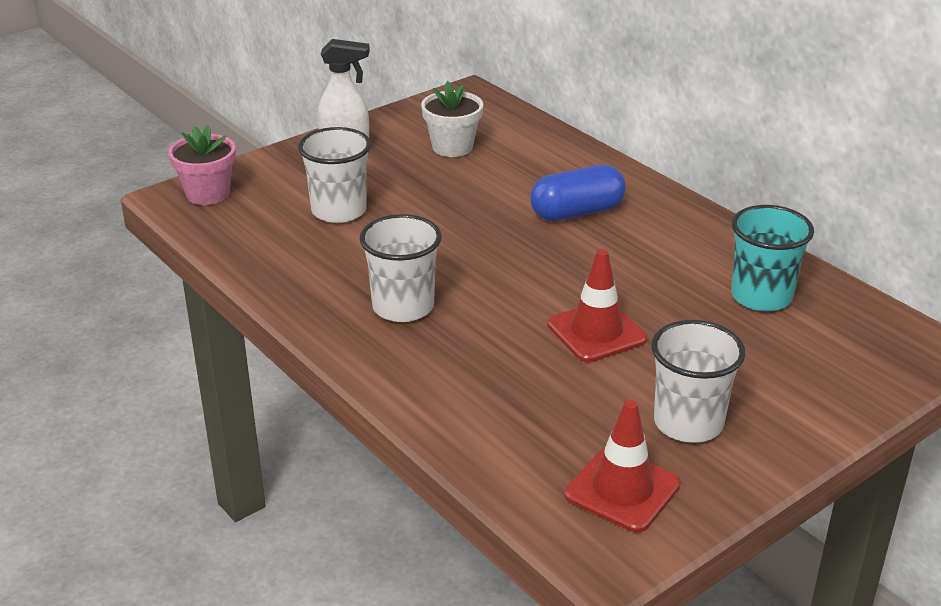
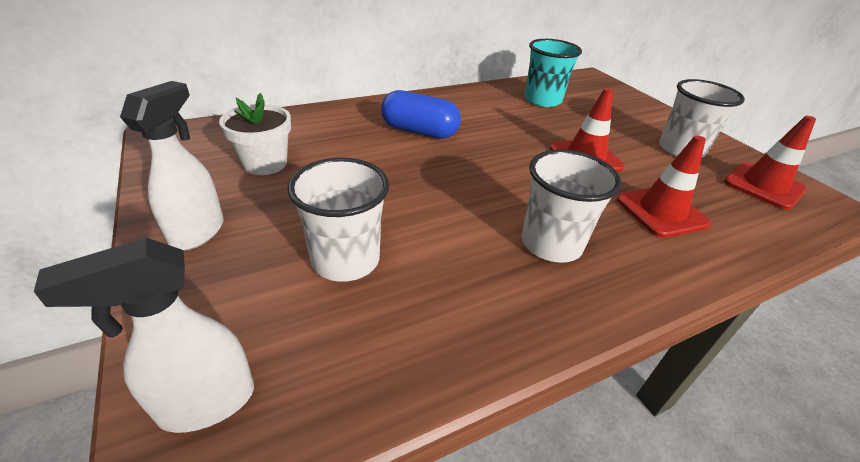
camera: 80 degrees left, 5 degrees up
pink flower pot [168,125,236,205] -> white spray bottle [34,238,254,433]
blue capsule [530,165,626,221] -> blue capsule turned 60 degrees counterclockwise [381,90,461,139]
none -> red traffic cone [617,135,711,238]

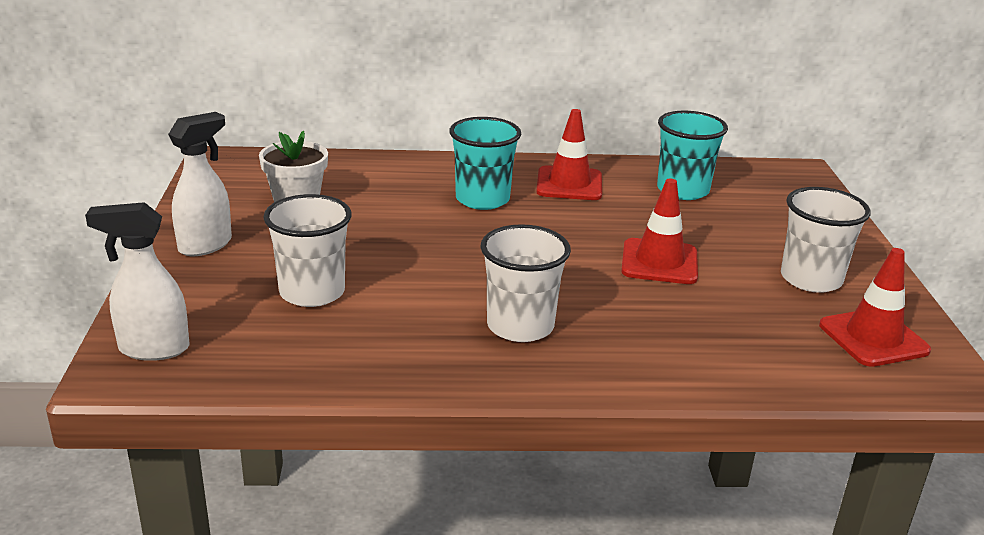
camera: 25 degrees right, 10 degrees down
blue capsule [381,90,461,139] -> turquoise cup [449,117,521,210]
red traffic cone [617,135,711,238] -> red traffic cone moved to [536,109,602,200]

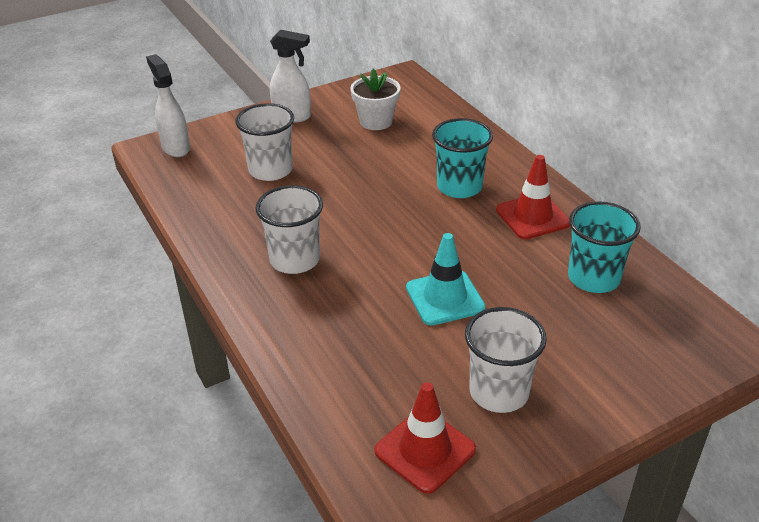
camera: 65 degrees right, 10 degrees up
red traffic cone [621,179,698,284] -> turquoise traffic cone [406,233,485,325]

